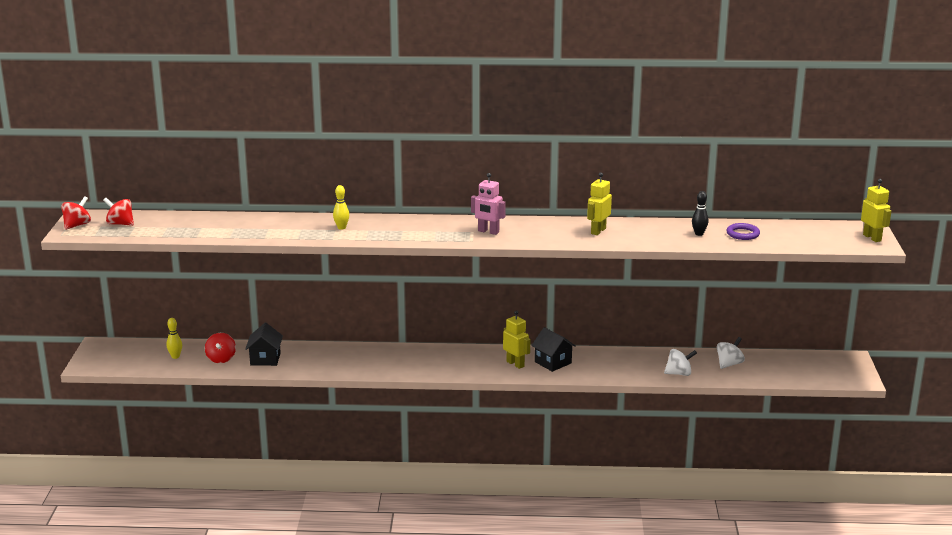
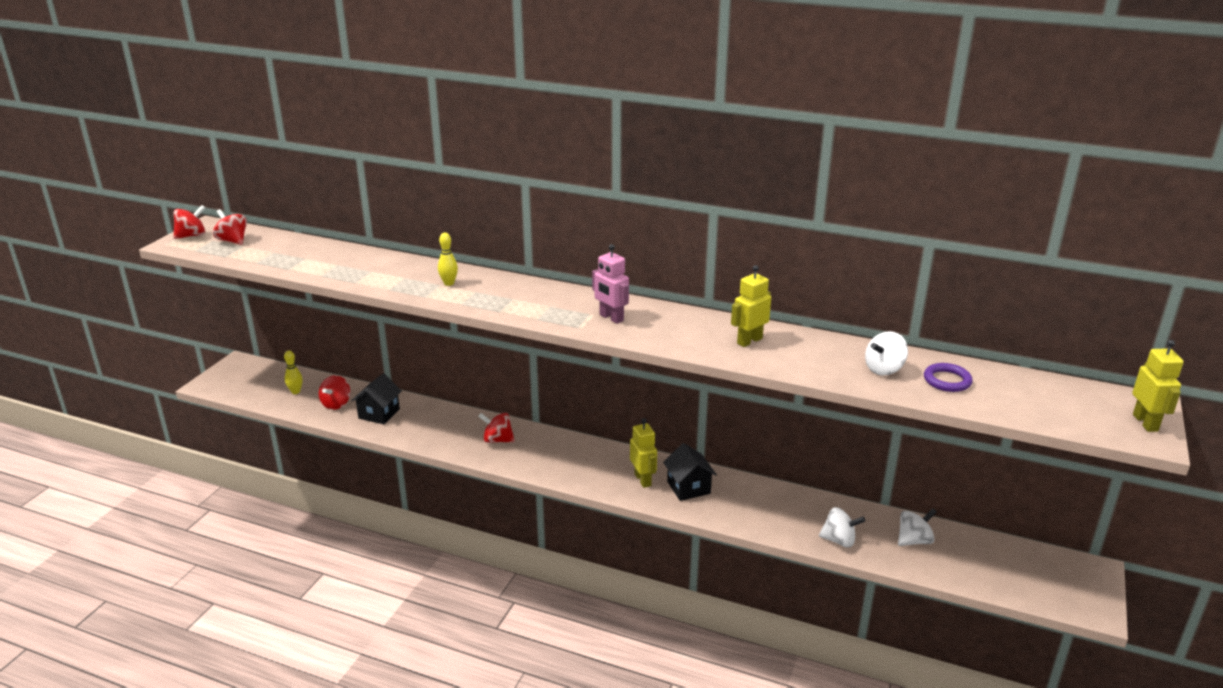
camera: 20 degrees right, 5 degrees up
black bowling pin [692,191,709,236] -> white spinning top [865,331,908,375]
none -> red spinning top [478,413,515,443]

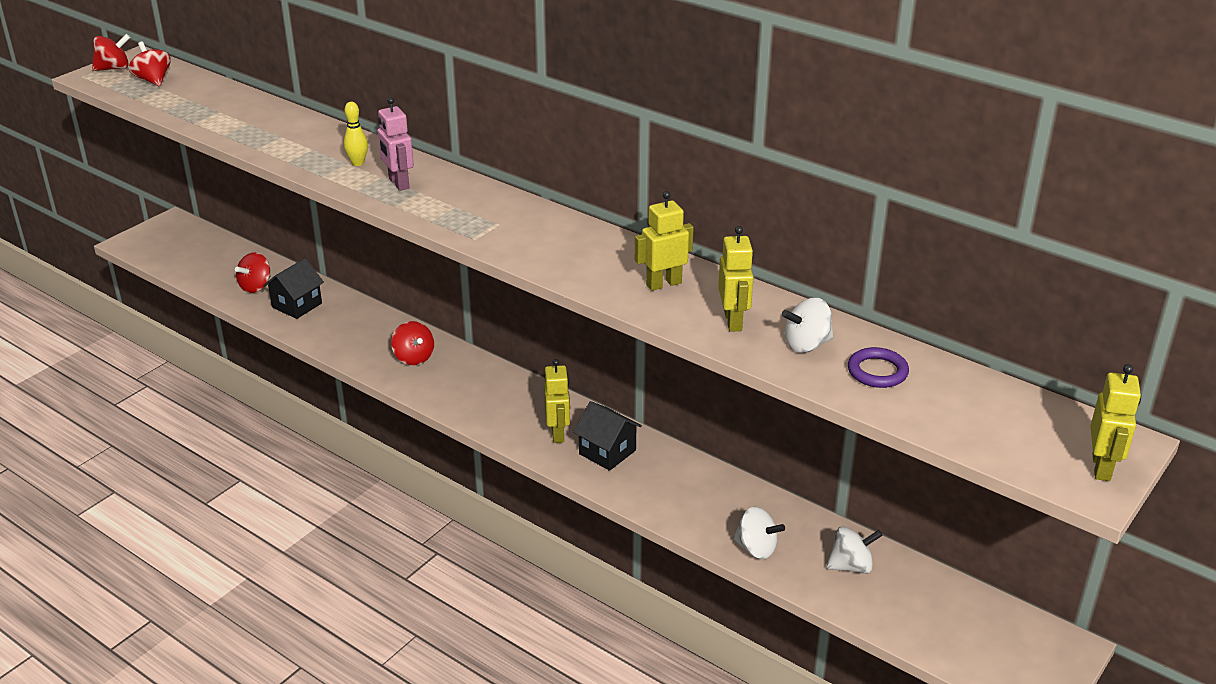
camera: 15 degrees right, 5 degrees up
yellow bowling pin [284,350,303,394] -> none
red spinning top [478,413,515,443] -> red spinning top turned 150 degrees counterclockwise [391,321,434,365]
pink robot [592,244,629,324] -> pink robot moved to [377,97,414,191]
black house [663,443,717,501] -> black house turned 45 degrees counterclockwise [573,401,642,471]
none -> yellow robot [718,226,754,332]

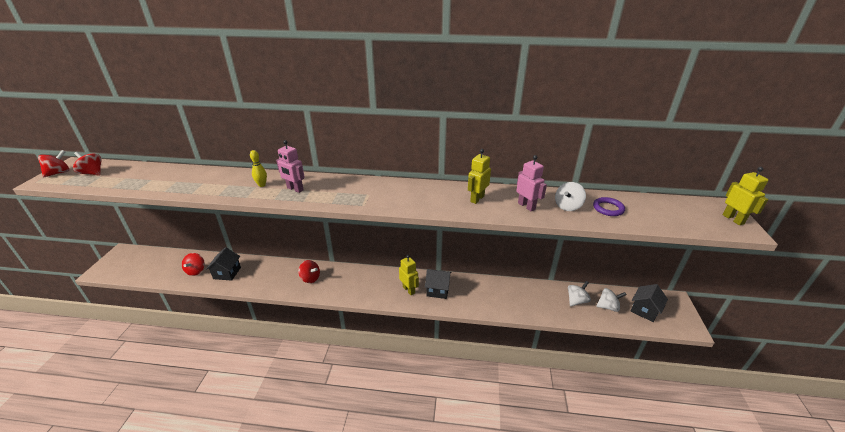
camera: 30 degrees left, 0 degrees up
yellow robot [718,226,754,332] -> pink robot [516,155,547,211]
white spinning top [733,507,785,559] -> white spinning top moved to [596,288,627,312]
none -> black house [630,284,668,322]

